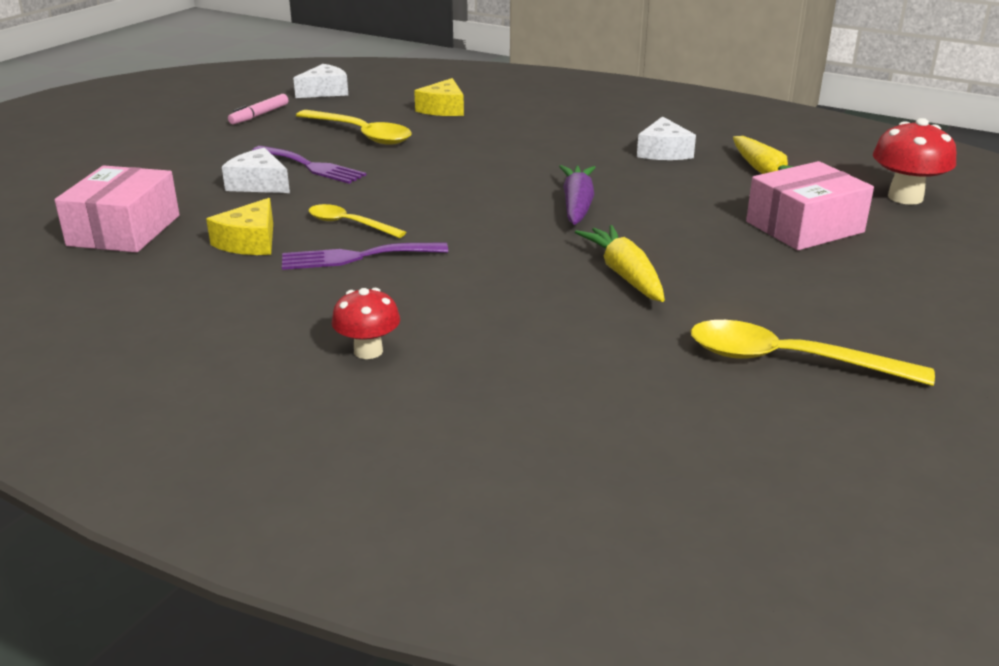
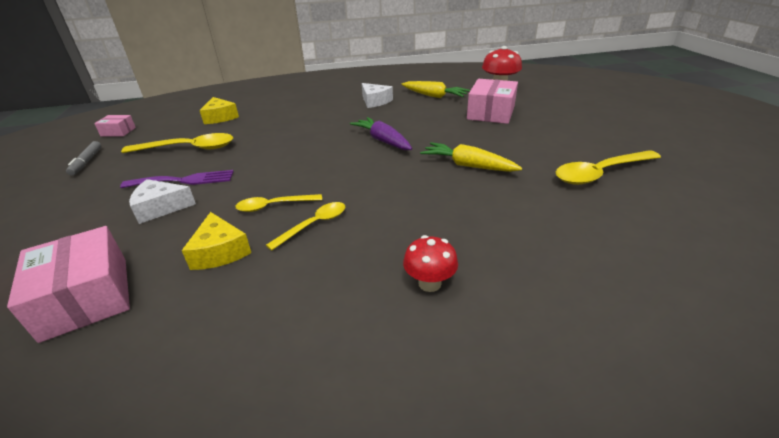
camera: 40 degrees left, 5 degrees up
pink marker [228,94,289,124] -> grey marker [66,141,101,176]
purple fork [282,243,448,270] -> yellow spoon [266,202,345,251]
white cheese [293,64,348,98] -> pink box [94,115,136,136]

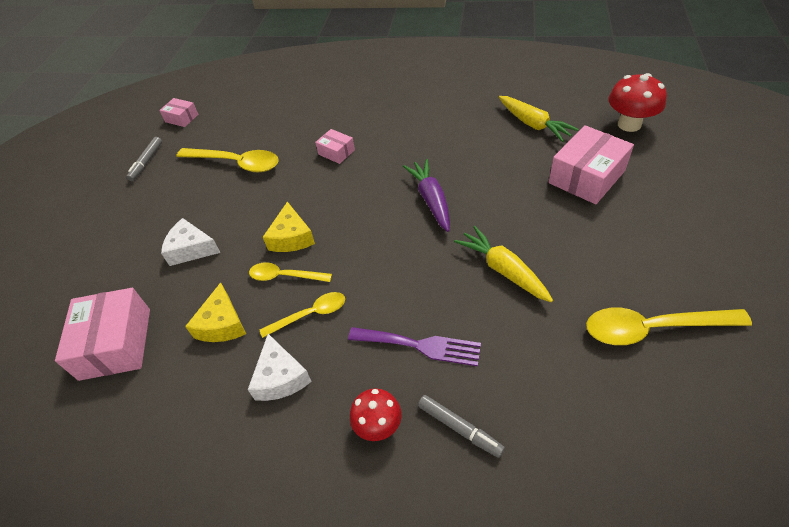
camera: 25 degrees right, 15 degrees up
purple fork [120,170,234,188] -> purple fork moved to [348,327,481,366]
yellow cheese [200,97,239,124] -> yellow cheese moved to [263,202,315,252]
white cheese [362,83,393,108] -> white cheese moved to [248,334,312,401]
none -> pink box [315,129,355,164]
none -> grey marker [418,395,505,458]

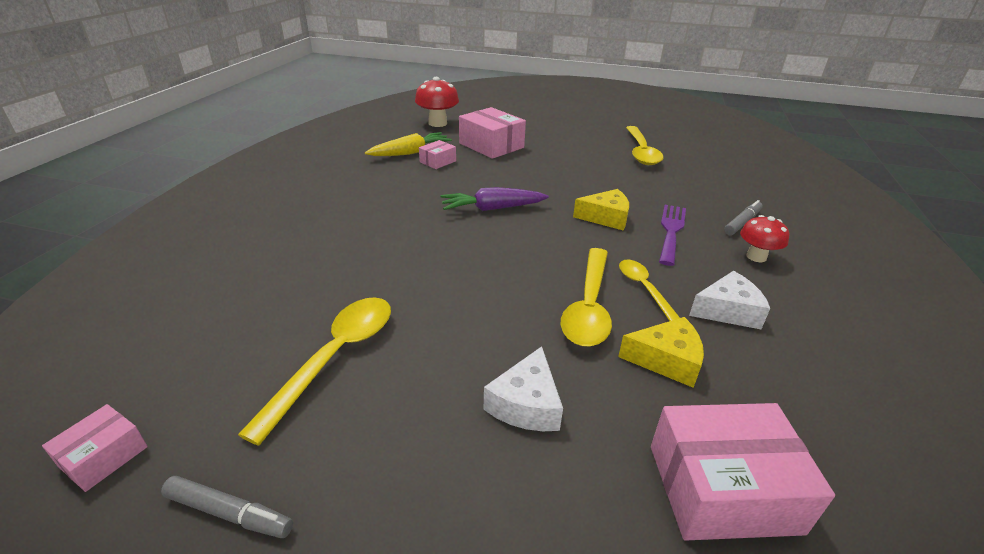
camera: 90 degrees left, 15 degrees down
yellow spoon [249,263,332,282] -> yellow spoon [561,248,612,347], size x1.65
yellow cheese [263,202,315,252] -> yellow cheese moved to [573,189,629,231]
pink box [315,129,355,164] -> pink box moved to [419,140,456,169]
yellow carrot [454,226,553,302] -> none

